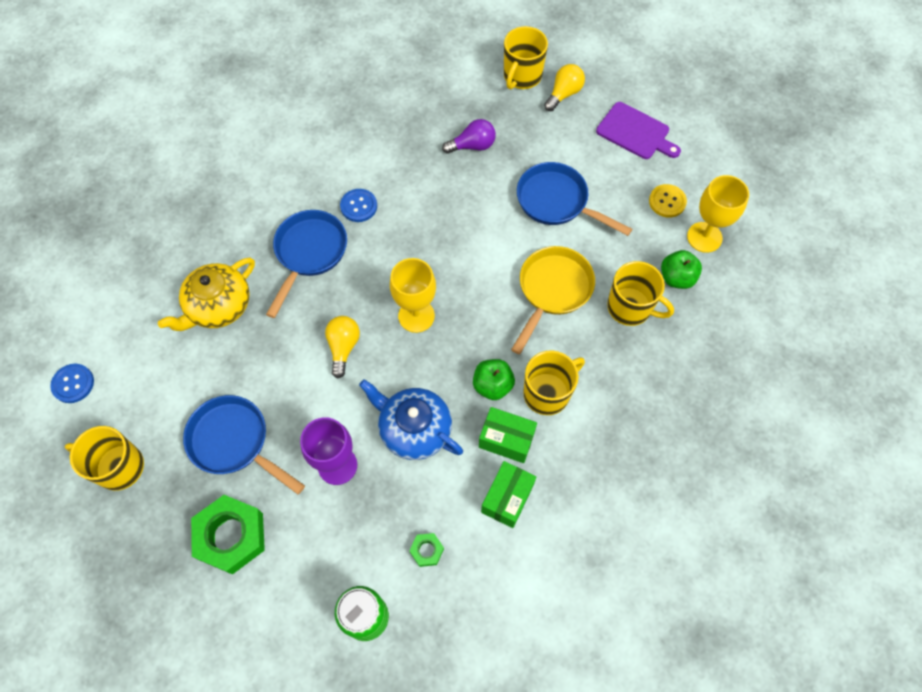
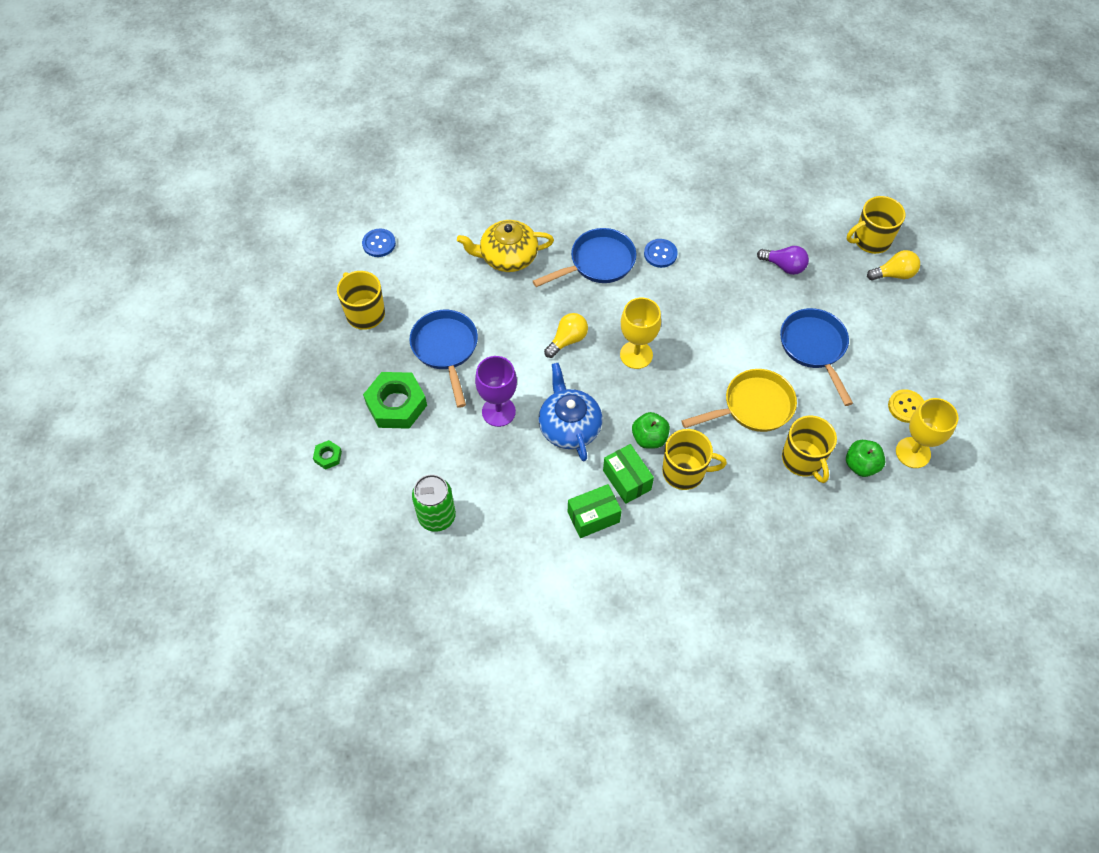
camera: 40 degrees right, 5 degrees down
green nut [409,533,444,567] -> green nut moved to [313,440,342,470]
purple cutting board [596,102,681,159] -> none

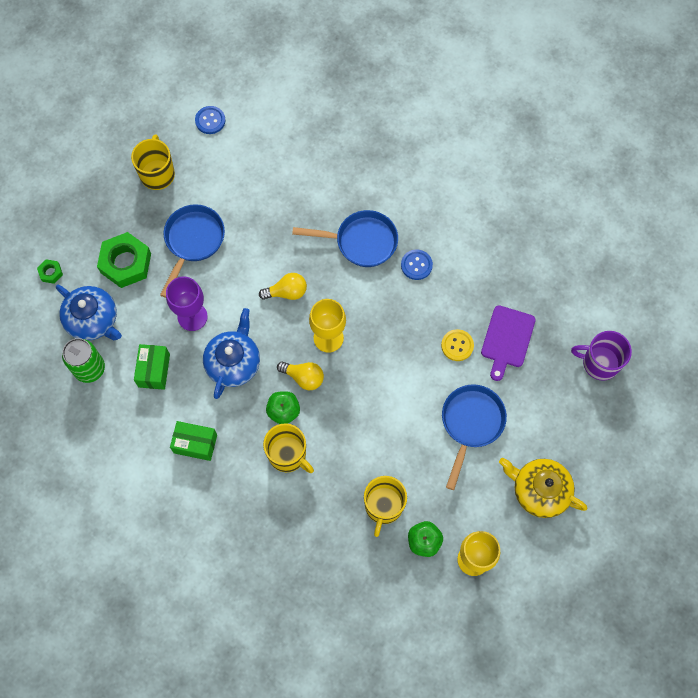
camera: 35 degrees right, 10 degrees up
yellow teapot [457,220,554,272] -> yellow teapot moved to [499,458,588,518]
green box [603,444,654,504] -> green box moved to [134,344,170,390]
yellow pan [681,369,797,432] -> none
purple light bulb [757,246,809,275] -> purple cutting board [481,305,536,381]
yellow mug [847,196,905,254] -> purple mug [571,331,632,381]
yellow light bulb [867,250,920,281] -> yellow light bulb moved to [277,361,324,390]
yellow button [888,389,924,423] -> yellow button moved to [441,329,474,361]
none -> blue teapot [56,284,122,341]

